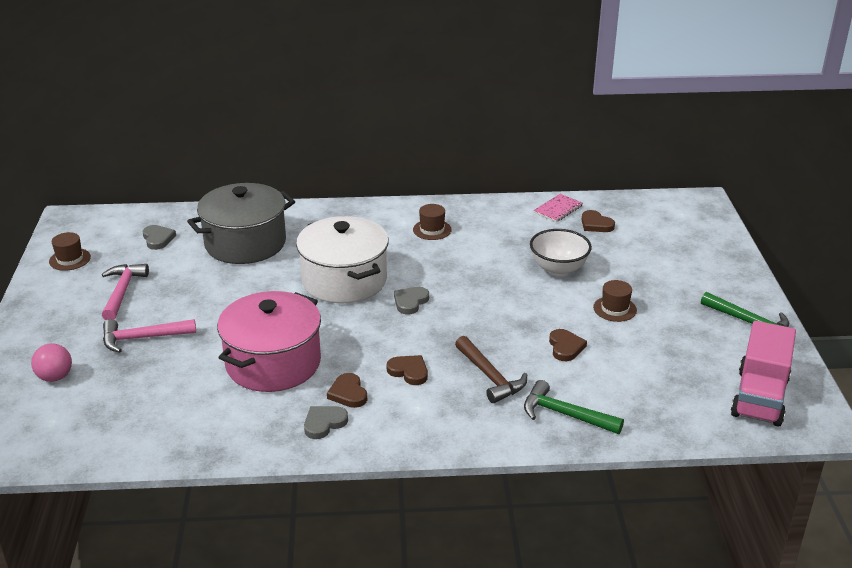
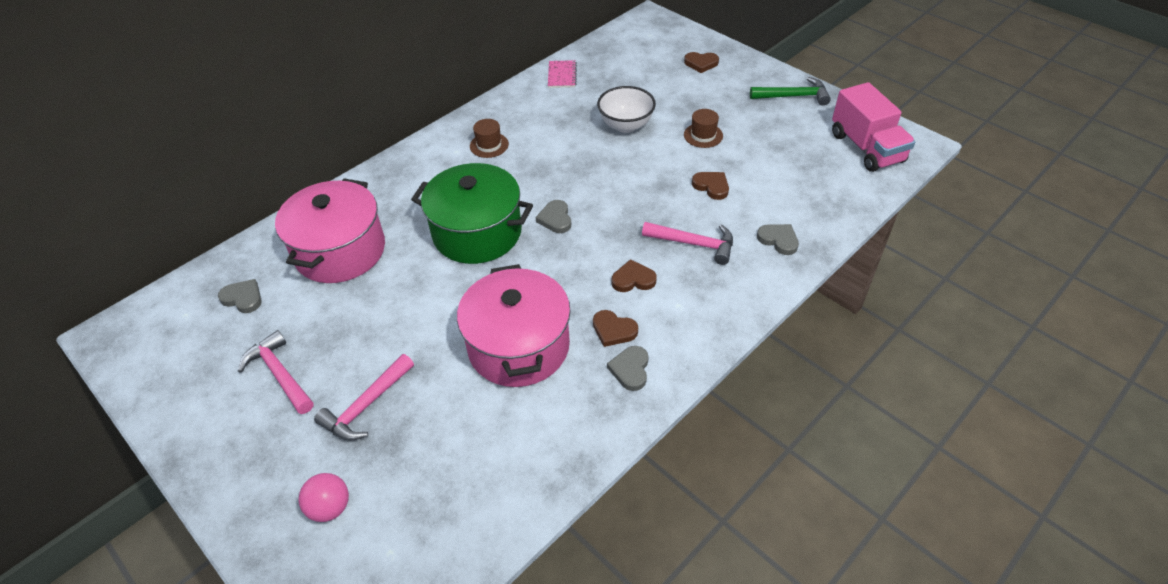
camera: 40 degrees left, 15 degrees up
brown hat [49,232,91,271] -> none
grey pot [187,183,295,264] -> pink pot [275,178,385,283]
white pot [296,216,389,303] -> green pot [411,163,533,264]
brown hammer [455,336,527,403] -> pink hammer [642,222,733,265]
green hammer [524,380,624,434] -> grey heart [757,224,799,255]
brown heart [582,210,615,232] -> brown heart moved to [684,52,719,73]

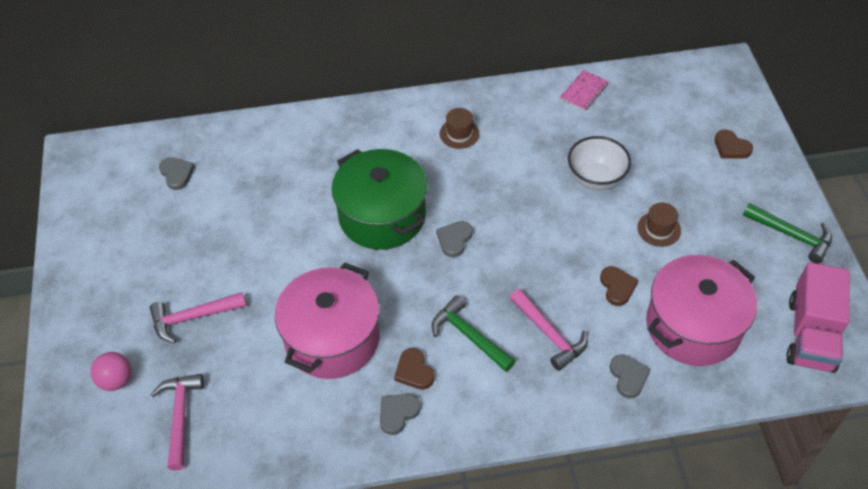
camera: 35 degrees right, 5 degrees up
pink hammer [238,330,313,414] -> pink hammer moved to [151,374,204,470]
pink pot [275,178,385,283] -> pink pot moved to [646,255,757,366]
brown heart [612,259,657,292] -> green hammer [432,295,515,372]

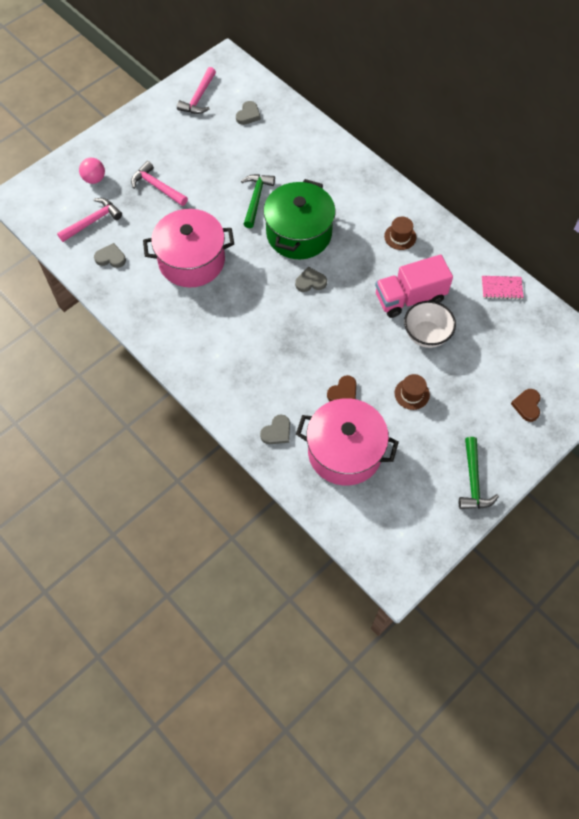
camera: 55 degrees right, 10 degrees up
grey heart [380,394,421,435] -> grey heart moved to [94,243,126,268]
brown heart [394,348,435,390] -> none
green hammer [432,295,515,372] -> green hammer moved to [241,174,275,228]
pink hammer [510,289,588,371] -> pink hammer moved to [177,67,216,114]
pink truck [786,262,850,373] -> pink truck moved to [375,254,453,318]

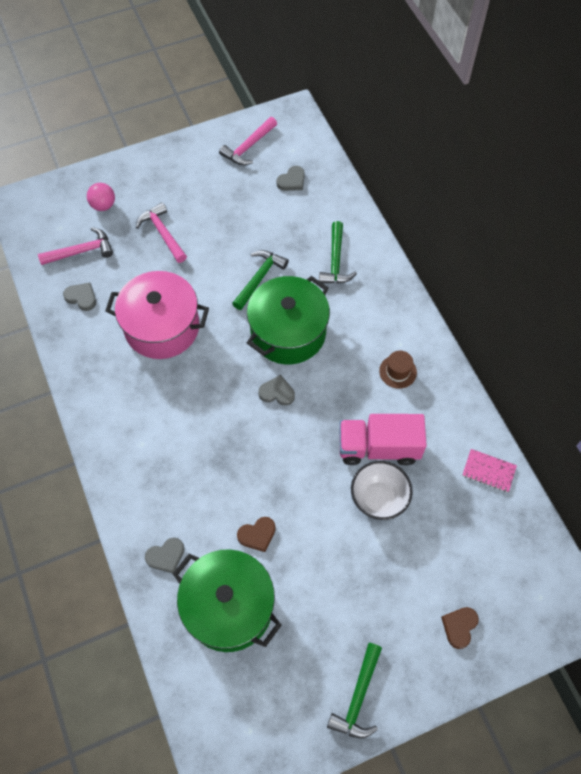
camera: 20 degrees right, 0 degrees up
pink pot [296,398,399,485] -> green pot [173,549,282,652]
brown hat [395,374,430,410] -> none
none -> green hammer [319,221,357,283]

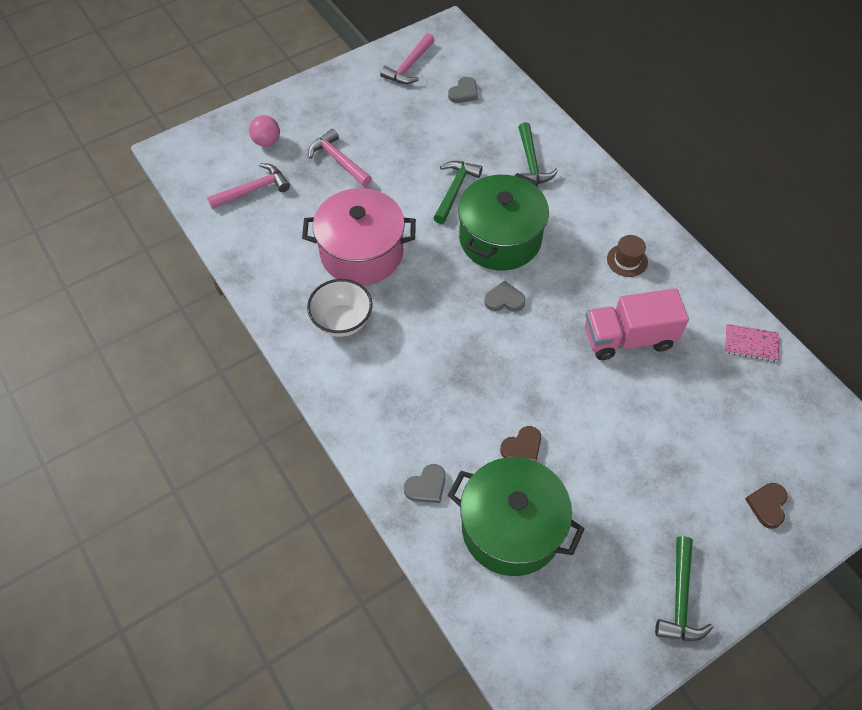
camera: 10 degrees left, 5 degrees down
grey heart [63,283,96,311] -> none
white bowl [351,461,413,520] -> white bowl moved to [307,279,373,337]

